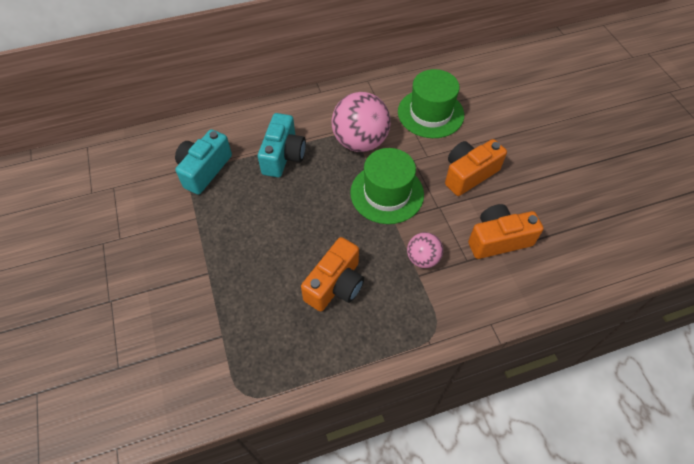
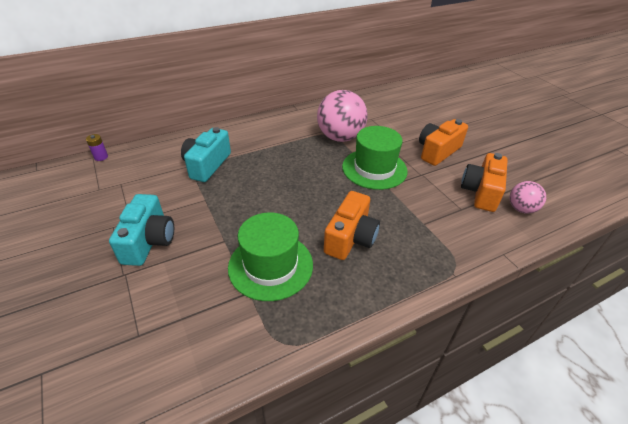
camera: 10 degrees left, 15 degrees down
turquoise camera [258,113,306,177] -> turquoise camera moved to [109,194,174,266]
green hat [398,69,464,138] -> green hat moved to [228,212,313,301]
pink ball [407,232,443,268] -> pink ball moved to [510,181,546,214]
orange camera [468,204,544,259] -> orange camera turned 45 degrees counterclockwise [461,153,508,212]
none -> purple battery [86,134,108,161]

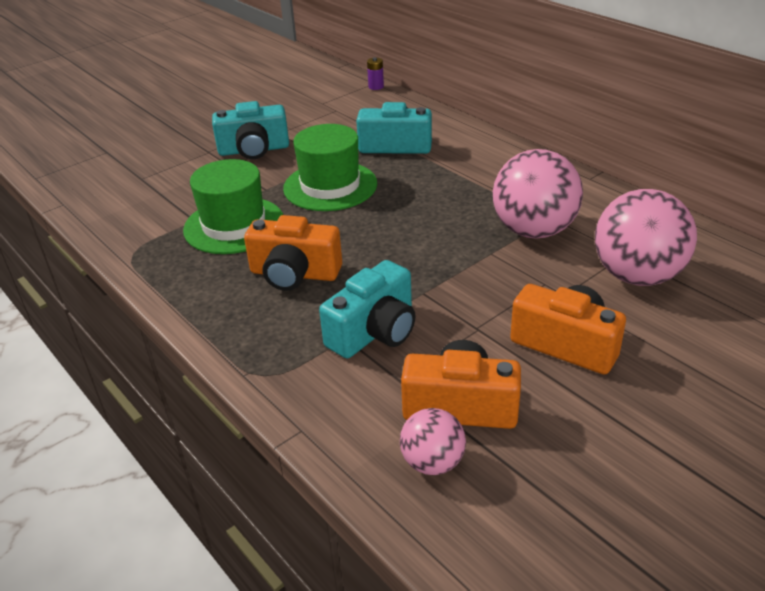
camera: 80 degrees right, 5 degrees down
green hat [342,126,408,190] -> green hat moved to [283,124,377,211]
none -> turquoise camera [319,260,415,358]
none -> pink ball [595,189,697,286]

